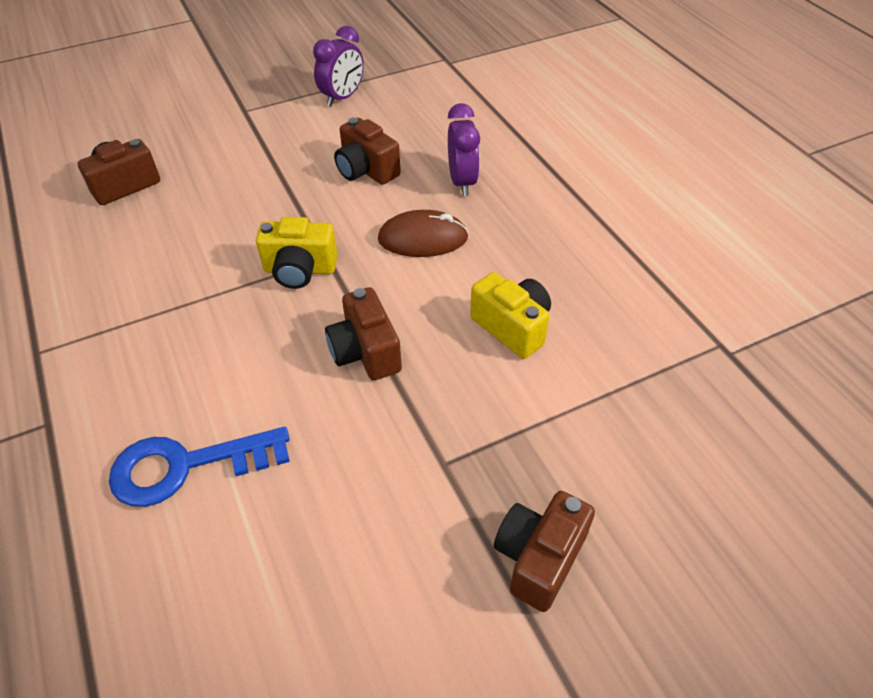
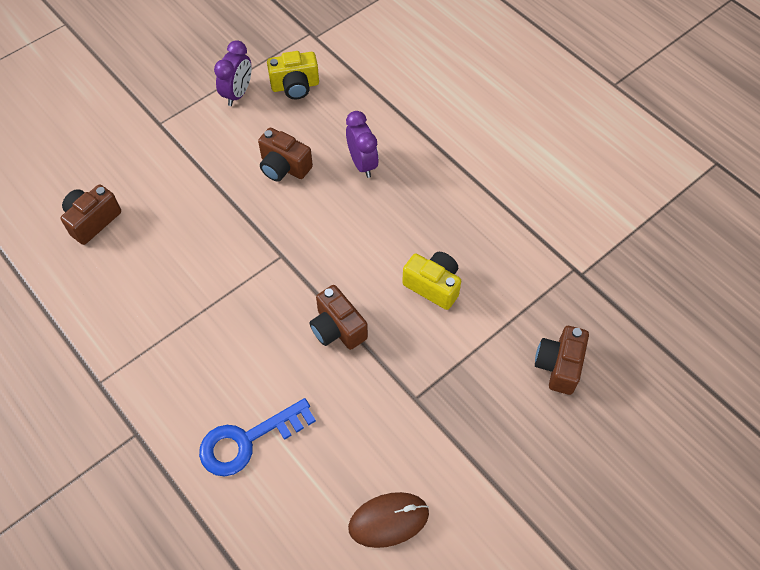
camera: 15 degrees left, 10 degrees up
yellow camera [256,217,338,289] -> yellow camera moved to [267,51,319,100]
brown mouse [378,210,469,257] -> brown mouse moved to [348,492,429,548]
brown camera [494,491,595,612] -> brown camera moved to [535,326,589,395]

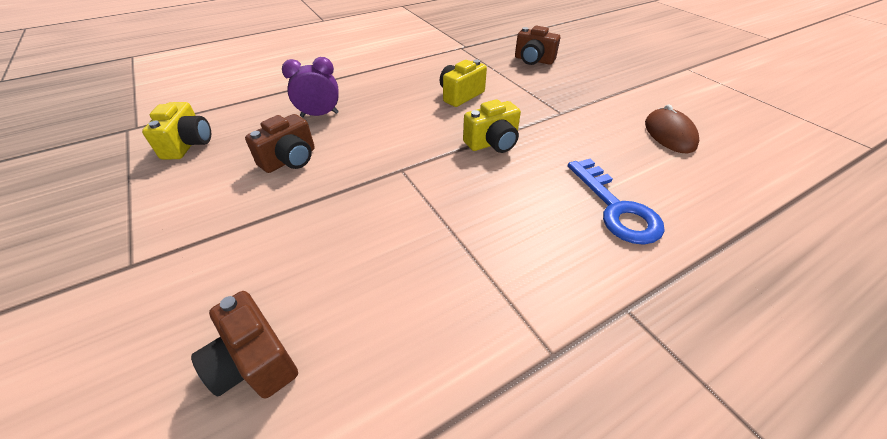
camera: 80 degrees left, 15 degrees down
purple clock [214,40,252,106] -> none
brown camera [309,285,368,350] -> yellow camera [463,99,521,153]

